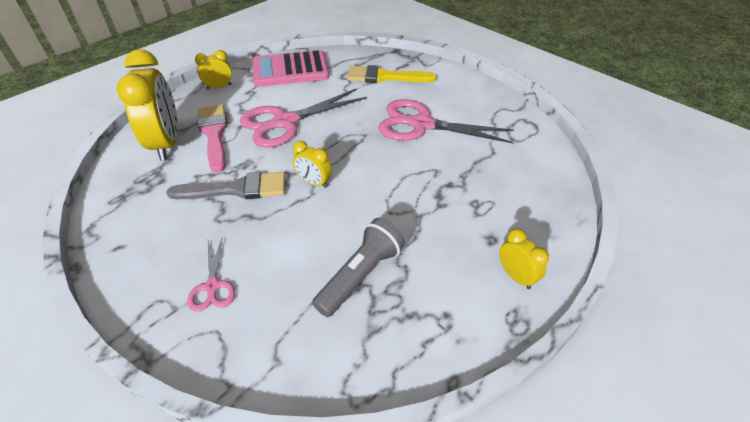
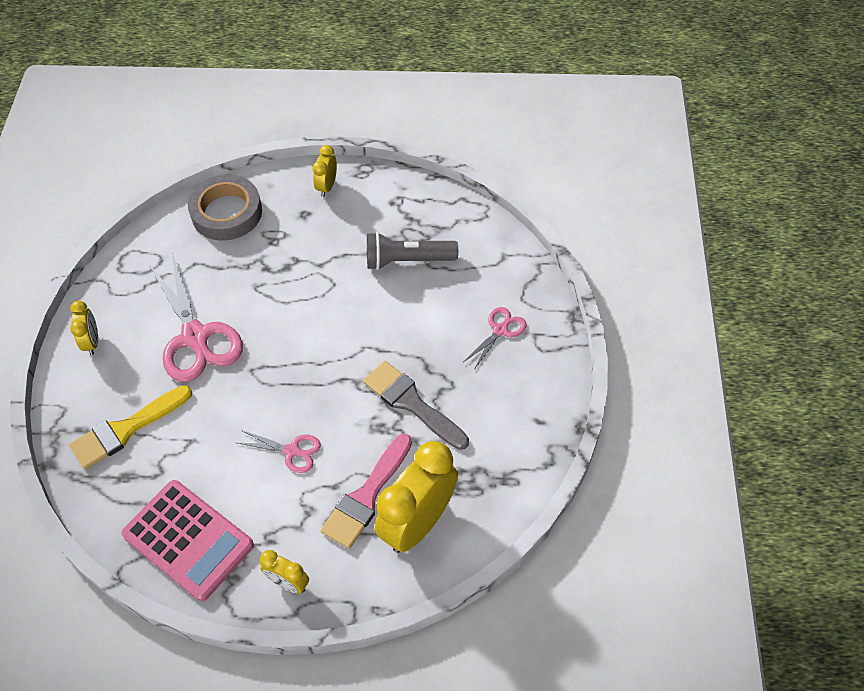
camera: 130 degrees left, 10 degrees up
pink scissors [240,89,367,148] -> pink scissors [238,430,321,473], size x0.50
yellow clock [293,141,332,188] -> yellow clock moved to [70,300,98,355]
yellow brush [347,65,437,83] -> yellow brush turned 90 degrees clockwise [69,385,192,470]
none -> grey tape [188,175,262,240]

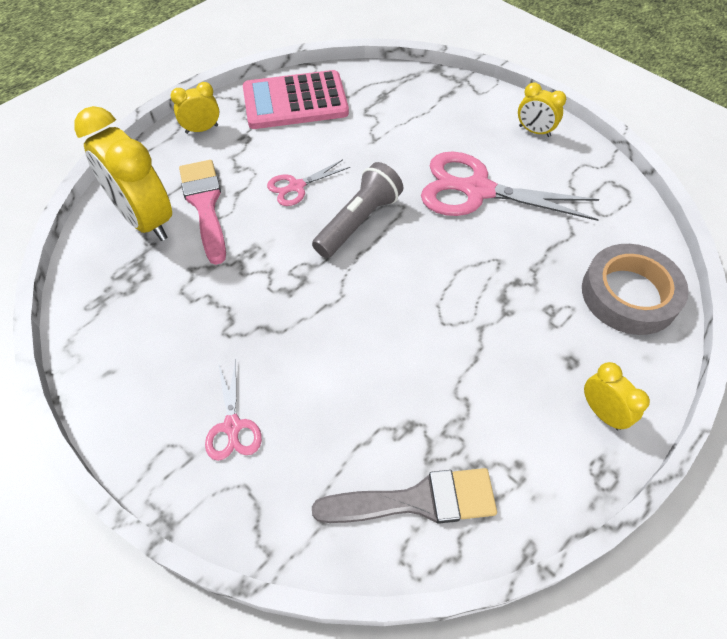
camera: 130 degrees right, 0 degrees up
yellow brush [69,385,192,470] -> none
grey brush [363,361,469,450] -> grey brush moved to [312,468,497,524]
grey flashlight [367,232,458,270] -> grey flashlight moved to [312,162,403,258]
yellow clock [375,441,458,553] -> yellow clock turned 150 degrees clockwise [74,106,172,241]

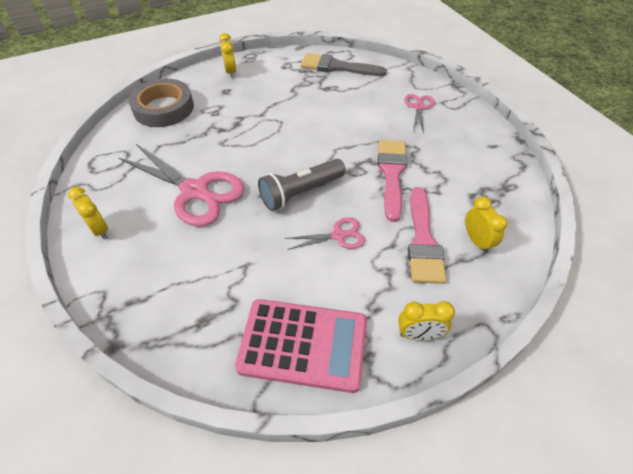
camera: 160 degrees left, 5 degrees down
yellow clock [74,106,172,241] -> yellow clock [465,197,507,253], size x0.49
none -> pink brush [378,140,407,222]

